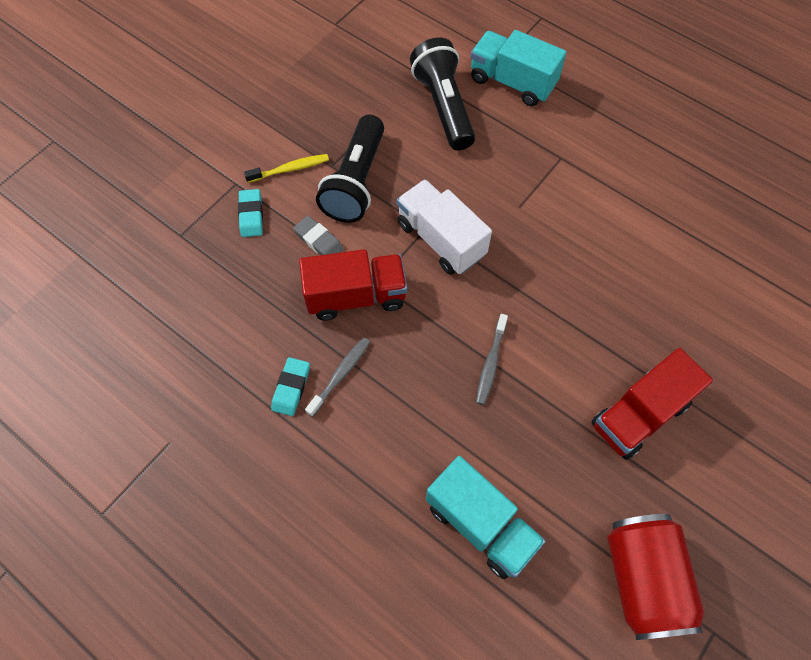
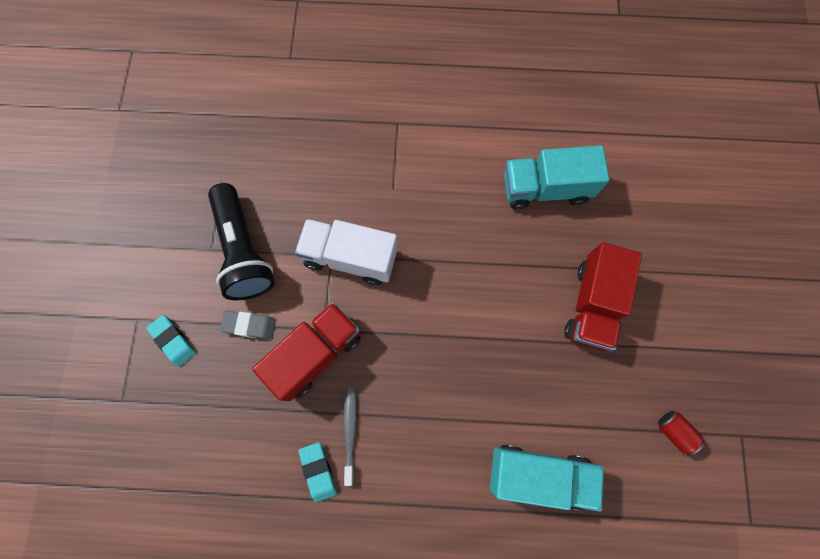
camera: 35 degrees left, 10 degrees up
yellow toothbrush [244,154,329,183] -> none
black flashlight [410,37,475,150] -> none
turquoise truck [470,30,567,106] -> turquoise truck moved to [504,146,609,209]
grey toothbrush [476,314,508,405] -> none
red can [607,514,704,640] -> red can [658,411,705,456], size x0.42

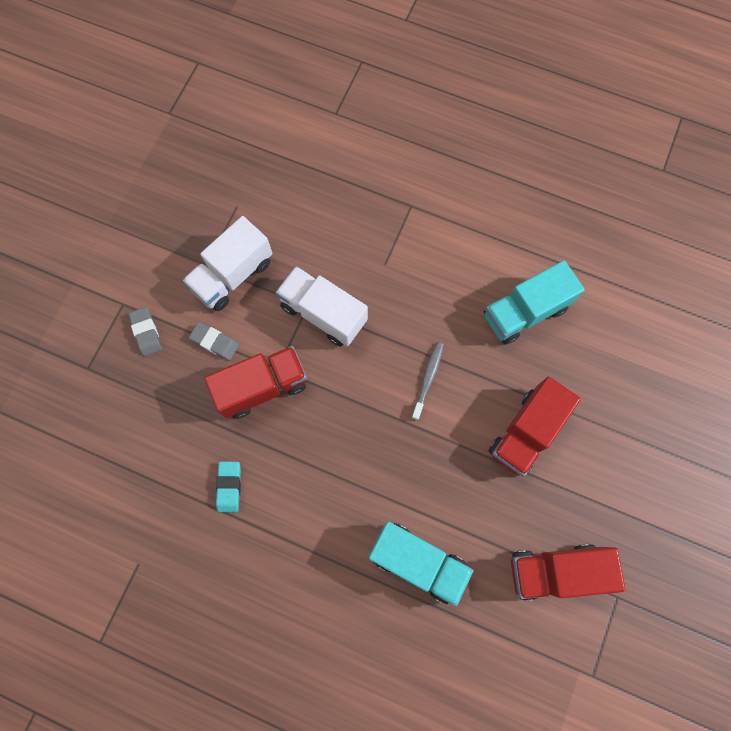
camera: 20 degrees right, 0 degrees up
turquoise eraser [146,315,196,367] -> grey eraser [128,307,162,356]
black flashlight [208,183,275,300] -> white truck [182,216,272,311]
grey toothbrush [344,387,357,486] -> grey toothbrush moved to [411,342,444,420]
turquoise truck [504,146,609,209] -> turquoise truck turned 45 degrees counterclockwise [484,260,585,344]
red can [658,411,705,456] -> red truck [511,544,625,601]

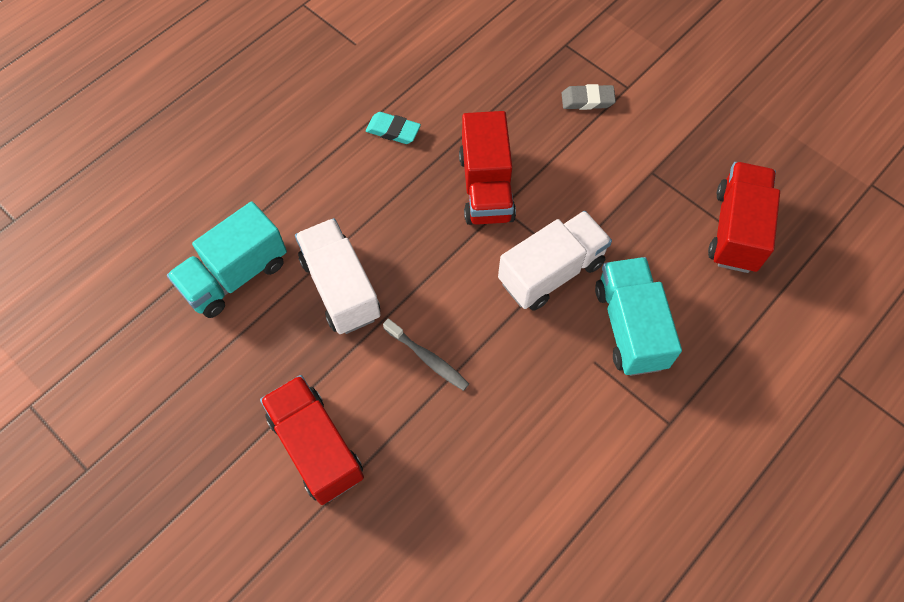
camera: 110 degrees right, 10 degrees down
white truck [182,216,272,311] -> white truck moved to [295,218,380,334]
grey eraser [189,322,239,361] -> none
turquoise truck [484,260,585,344] -> turquoise truck moved to [595,257,682,376]
red truck [511,544,625,601] -> red truck moved to [708,162,780,273]

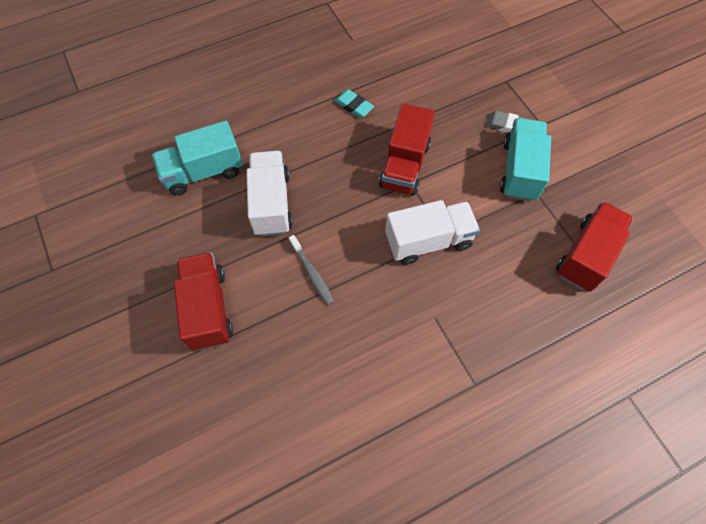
camera: 20 degrees right, 0 degrees up
turquoise truck [595,257,682,376] -> turquoise truck moved to [500,118,551,201]

